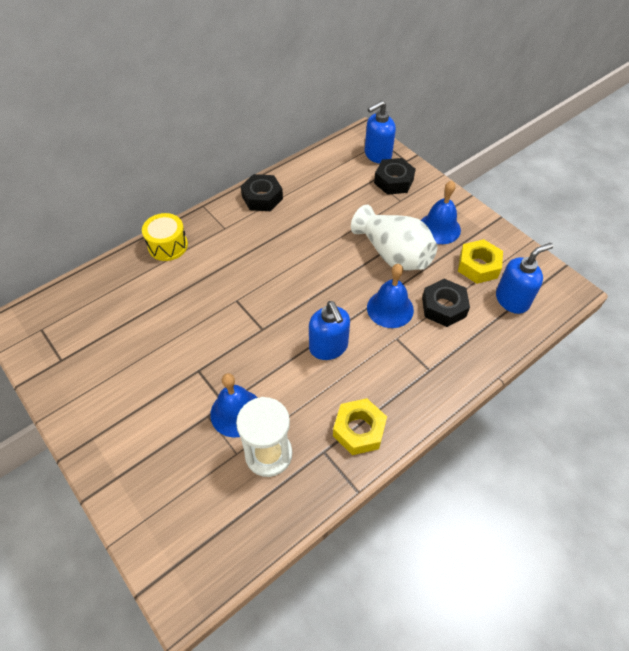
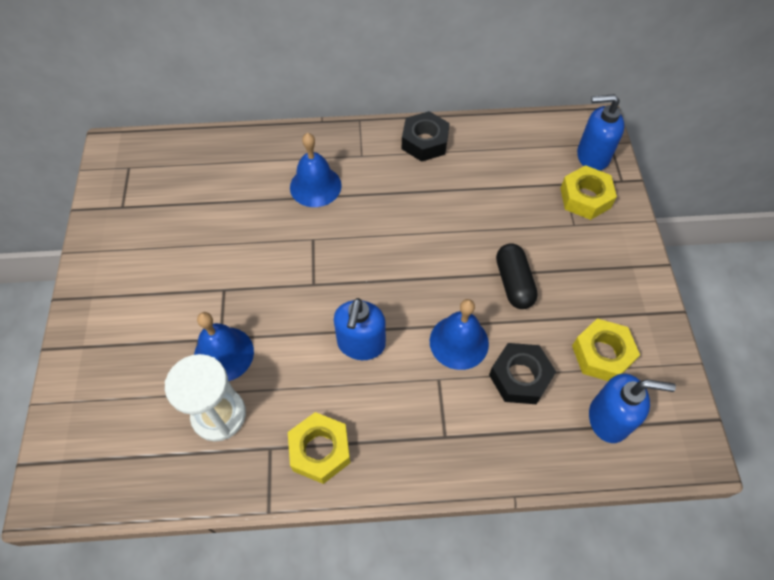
camera: 35 degrees right, 5 degrees up
yellow drum [142,213,188,261] -> none
white vase [351,205,437,271] -> black capsule [496,243,538,309]
black nut [374,158,416,195] -> yellow nut [560,165,617,220]
blue bell [421,181,461,244] -> blue bell moved to [290,133,342,207]

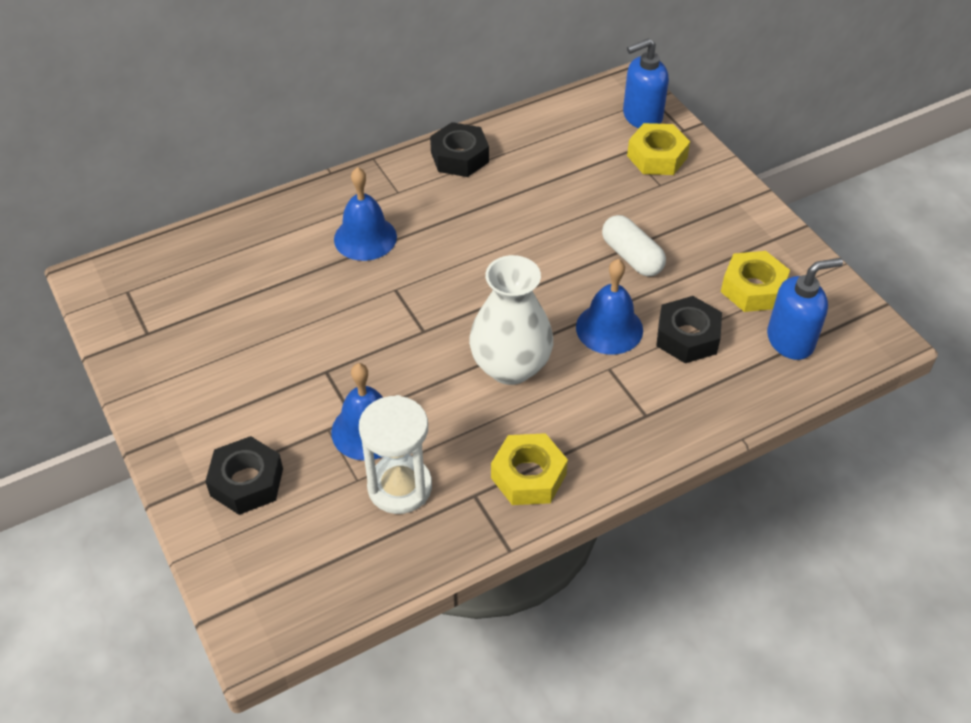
camera: 25 degrees left, 10 degrees down
blue soap dispenser [334,298,386,360] -> white vase [469,255,553,385]
black capsule [496,243,538,309] -> white capsule [602,215,666,276]
none -> black nut [205,436,283,515]

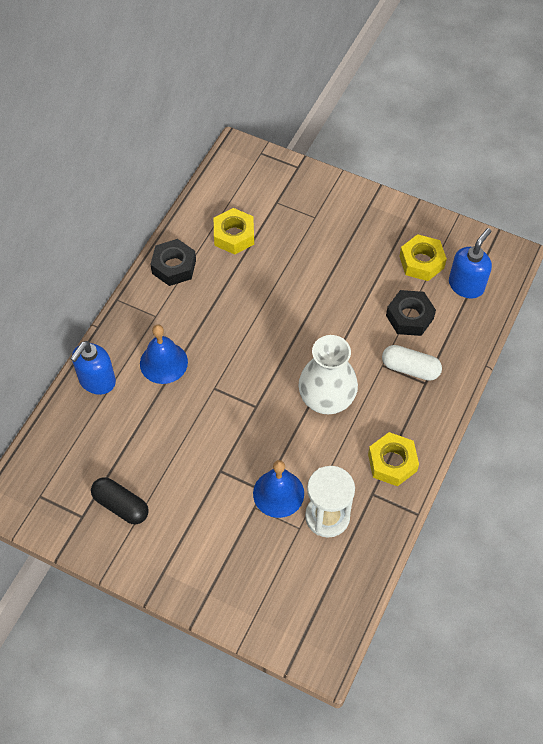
camera: 35 degrees left, 10 degrees up
black nut [205,436,283,515] -> none
blue bell [576,259,643,355] -> none
white capsule [602,215,666,276] -> white capsule moved to [382,345,442,381]
blue soap dispenser [623,38,669,128] -> blue soap dispenser moved to [70,341,116,395]
yellow nut [627,123,690,175] -> yellow nut moved to [214,208,254,255]
none -> black capsule [91,477,149,524]

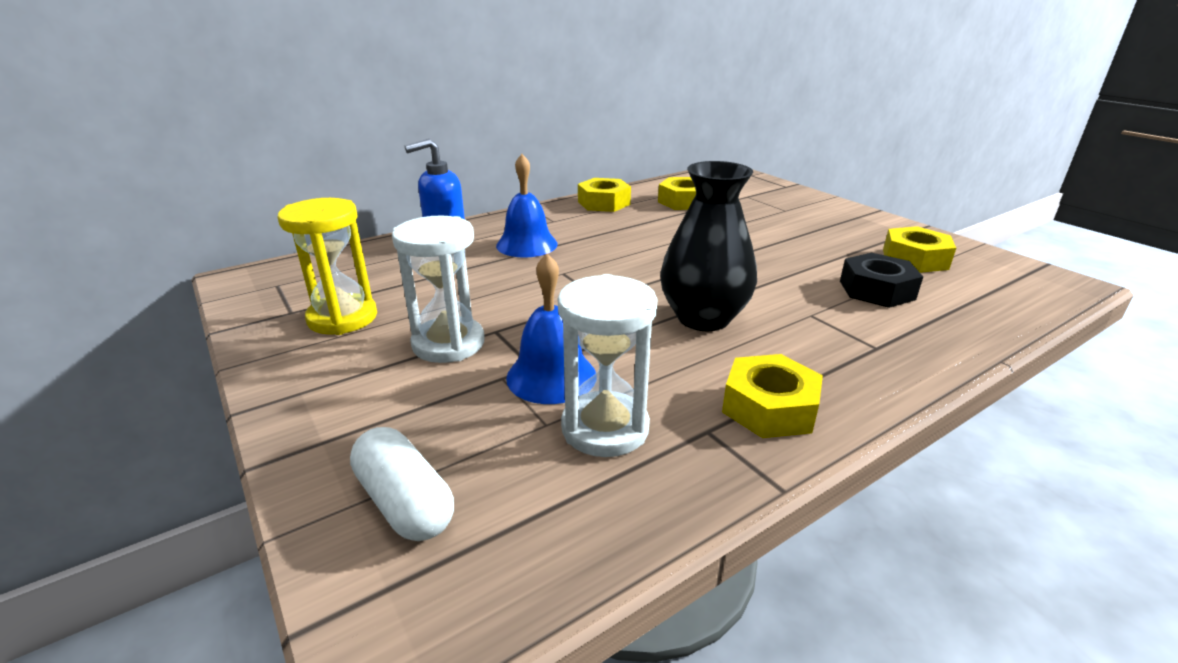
camera: 30 degrees right, 30 degrees down
black capsule [91,477,149,524] -> yellow hourglass [277,198,377,335]
black nut [150,239,196,286] -> yellow nut [578,178,631,212]
white vase [298,335,358,414] -> black vase [660,161,757,331]
white capsule [382,345,442,381] -> white capsule moved to [350,427,454,541]
blue soap dispenser [449,228,492,299] -> none
none -> white hourglass [392,216,484,363]

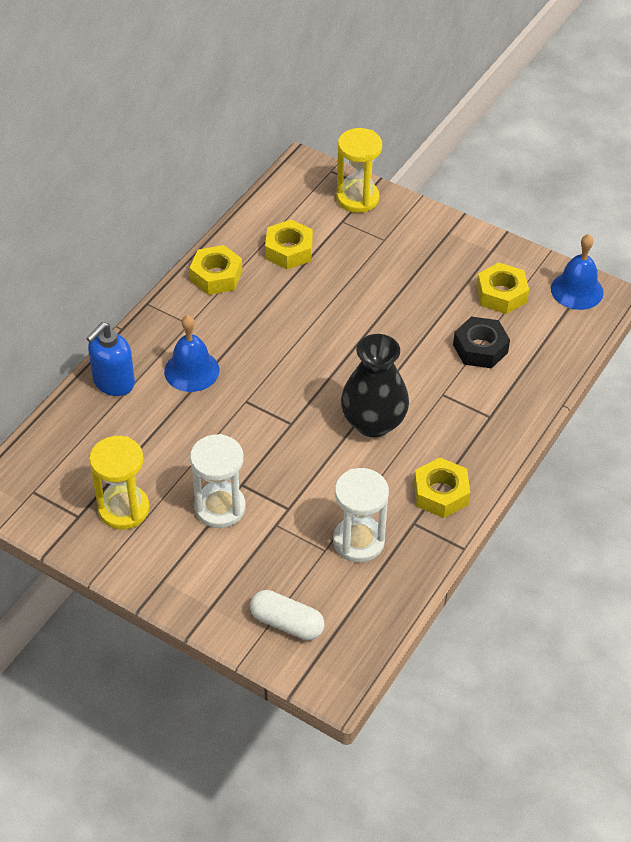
camera: 25 degrees left, 20 degrees up
blue bell [506,253,596,404] -> blue bell moved to [551,234,604,310]
none -> yellow hourglass [336,128,382,213]

